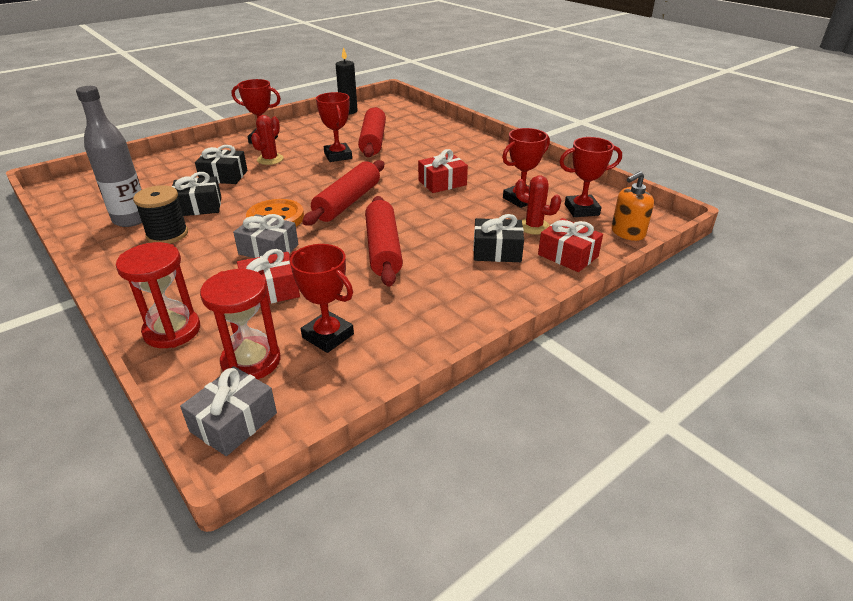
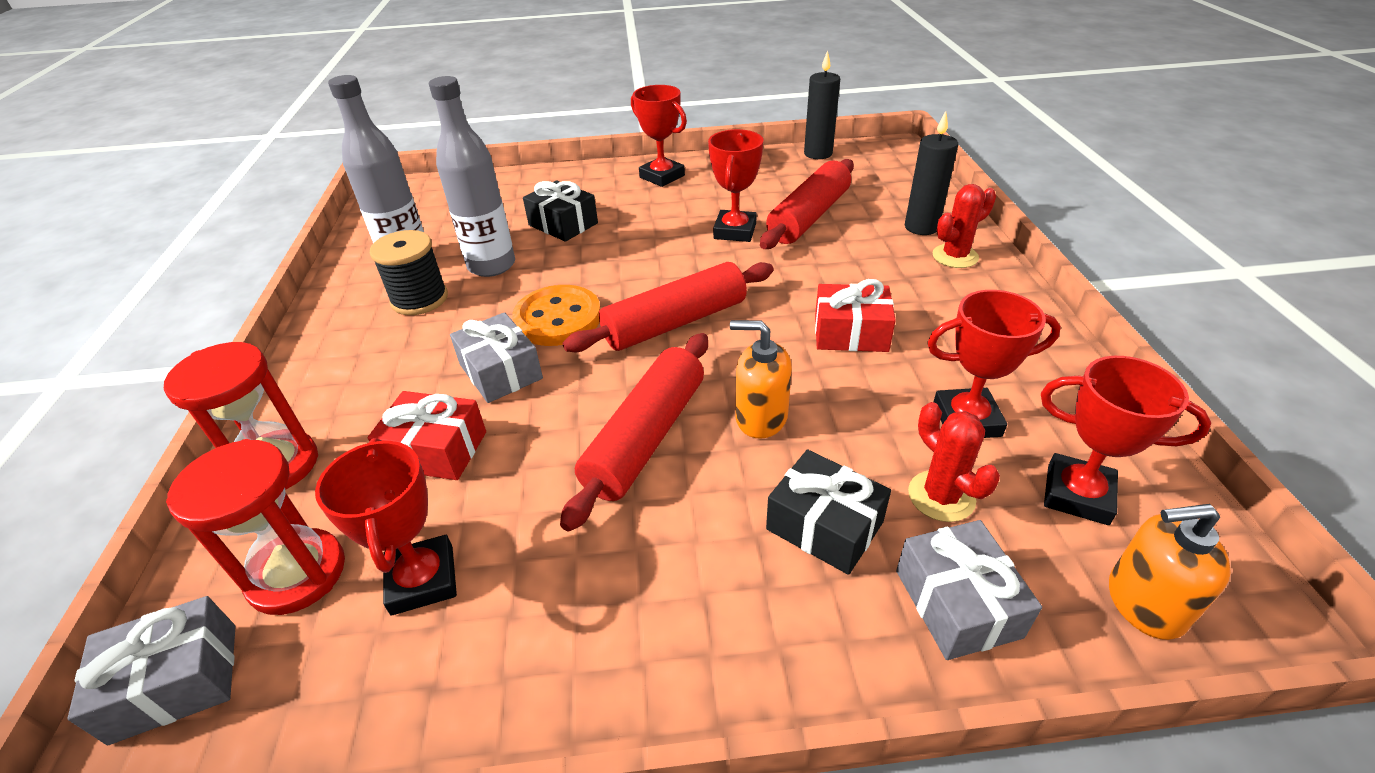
camera: 35 degrees right, 5 degrees up
black gift [171,172,221,216] -> grey bottle [429,76,515,277]
red cactus [251,115,283,165] -> red cactus moved to [932,184,996,268]
red gift [538,218,603,272] -> grey gift [896,520,1042,660]
none -> orange soap dispenser [730,320,792,439]
none -> black candle [905,111,958,235]

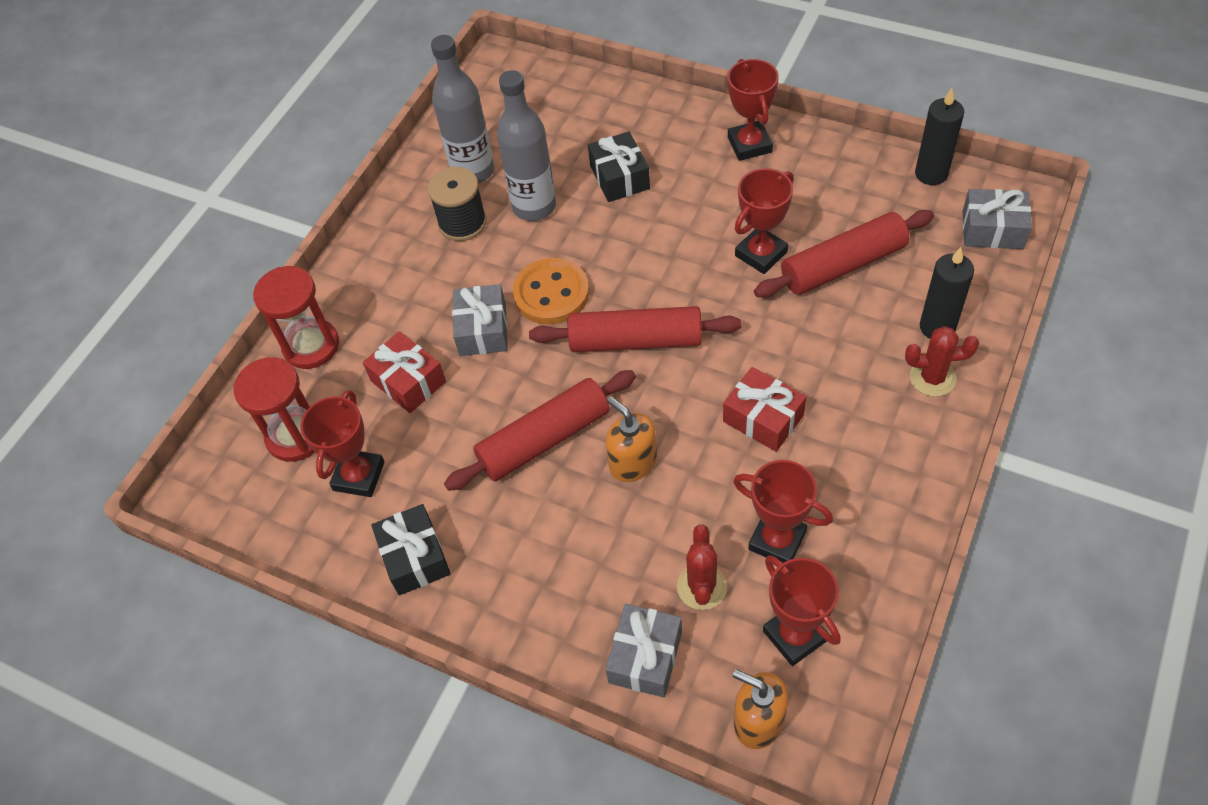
camera: 35 degrees right, 15 degrees up
grey gift [67,596,236,745] -> grey gift moved to [963,189,1032,249]
black gift [766,450,891,575] -> black gift moved to [371,504,451,596]

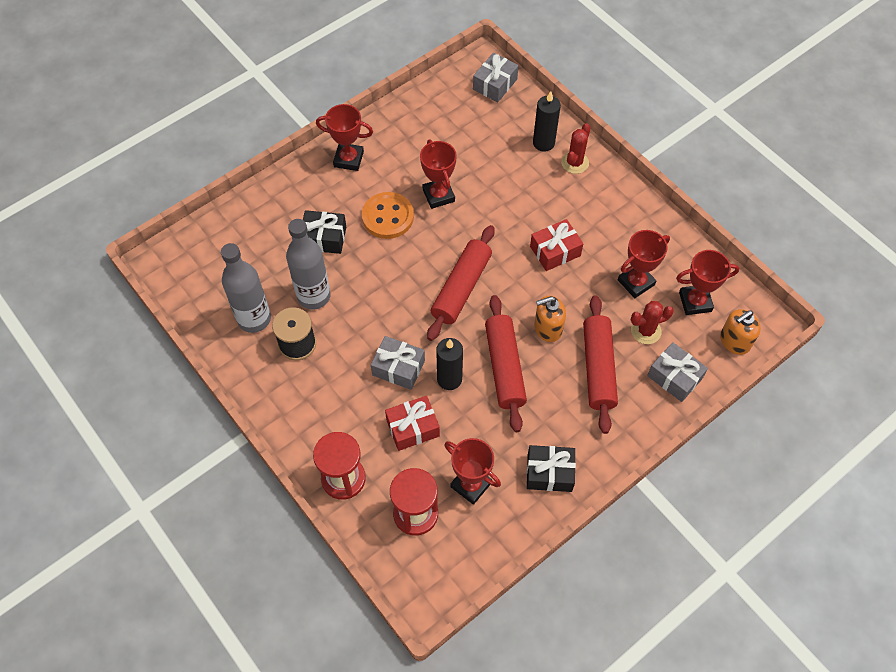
camera: 70 degrees left, 5 degrees up
orange button [513,258,589,325] -> orange button moved to [362,192,414,239]
red cactus [677,525,727,610] -> red cactus turned 45 degrees counterclockwise [631,301,674,344]
red rolling pin [754,210,934,298] -> red rolling pin moved to [583,295,618,434]
black candle [915,88,964,185] -> black candle moved to [436,338,463,390]

